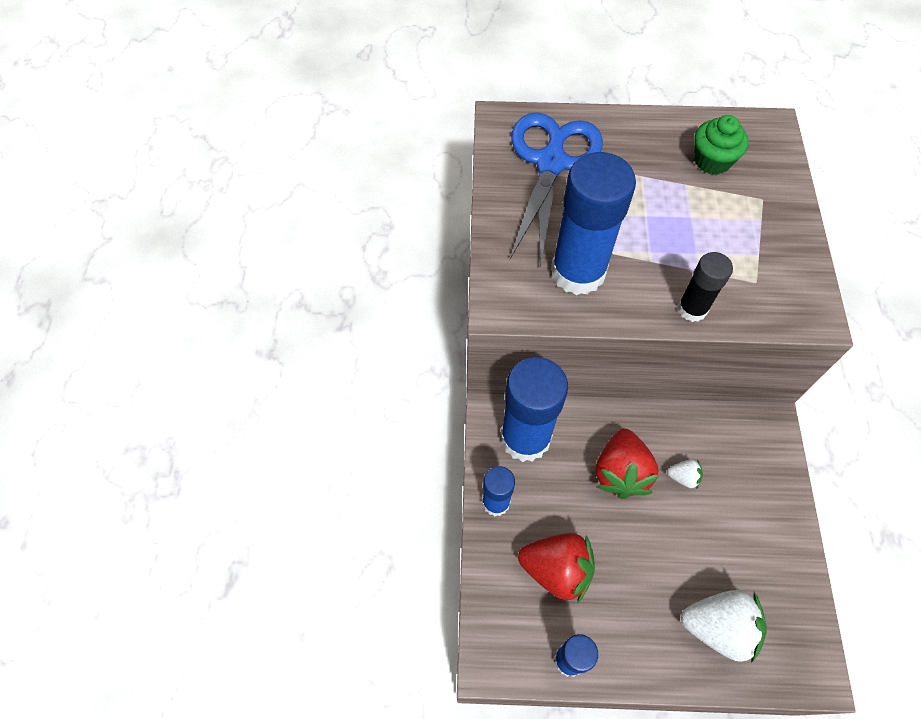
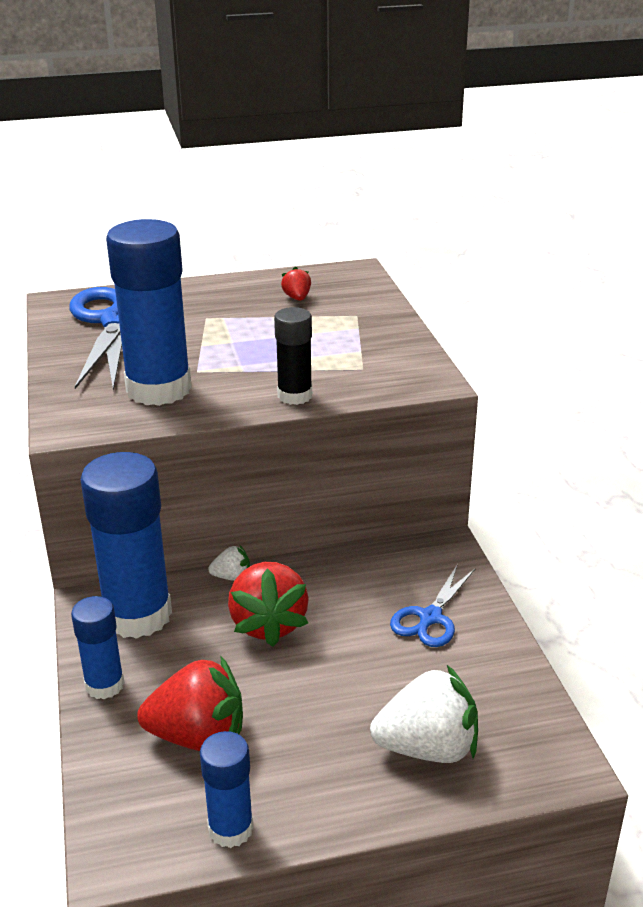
camera: 15 degrees left, 30 degrees down
white strawberry [667,459,703,489] -> white strawberry moved to [208,545,250,581]
green cupcake [694,115,749,175] -> red strawberry [281,266,311,301]
none -> blue scissors [390,564,475,647]

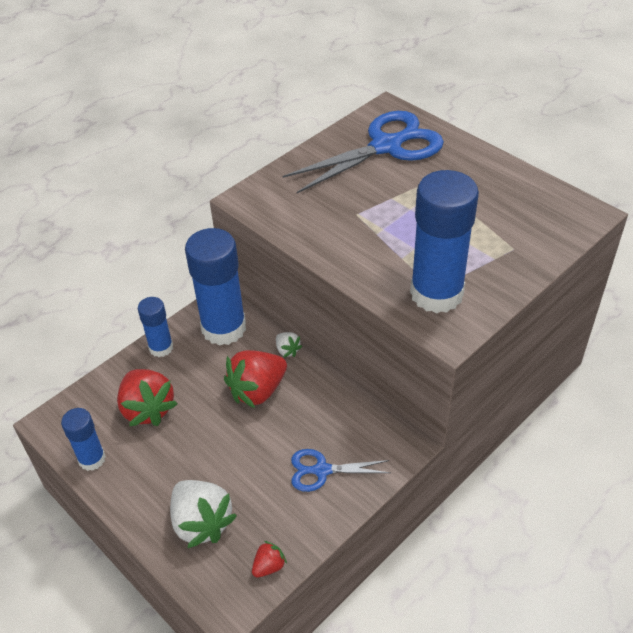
camera: 60 degrees right, 15 degrees up
blue glue stick [106,219,192,406] -> blue glue stick moved to [410,170,479,314]
black glue stick [274,307,312,405] -> none
red strawberry [281,266,311,301] -> red strawberry moved to [252,541,287,578]

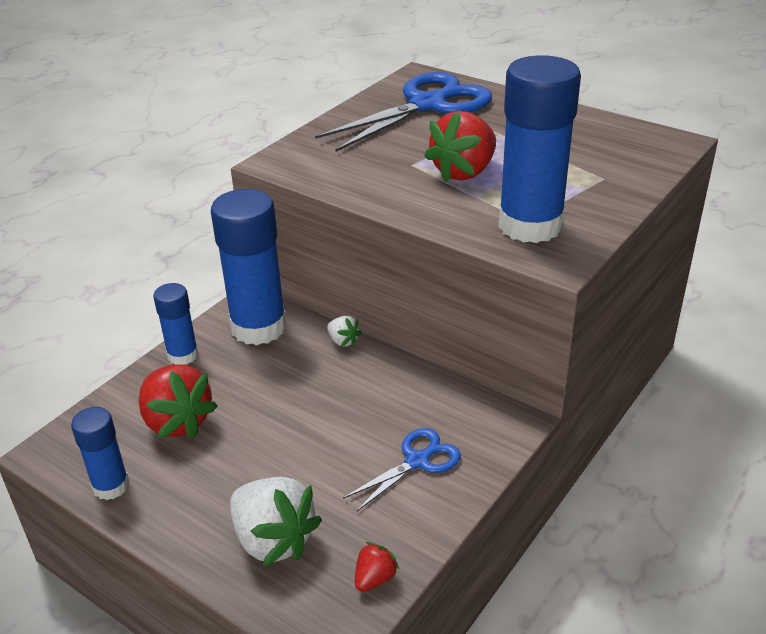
camera: 10 degrees left, 10 degrees down
red strawberry [224,350,287,408] -> red strawberry moved to [424,111,496,182]
blue scissors [291,449,390,492] -> blue scissors turned 150 degrees clockwise [343,428,461,512]

